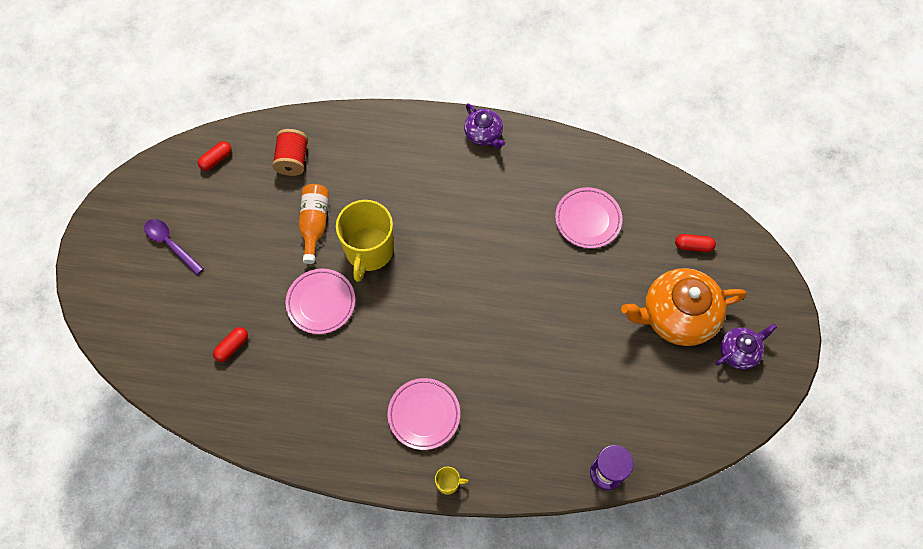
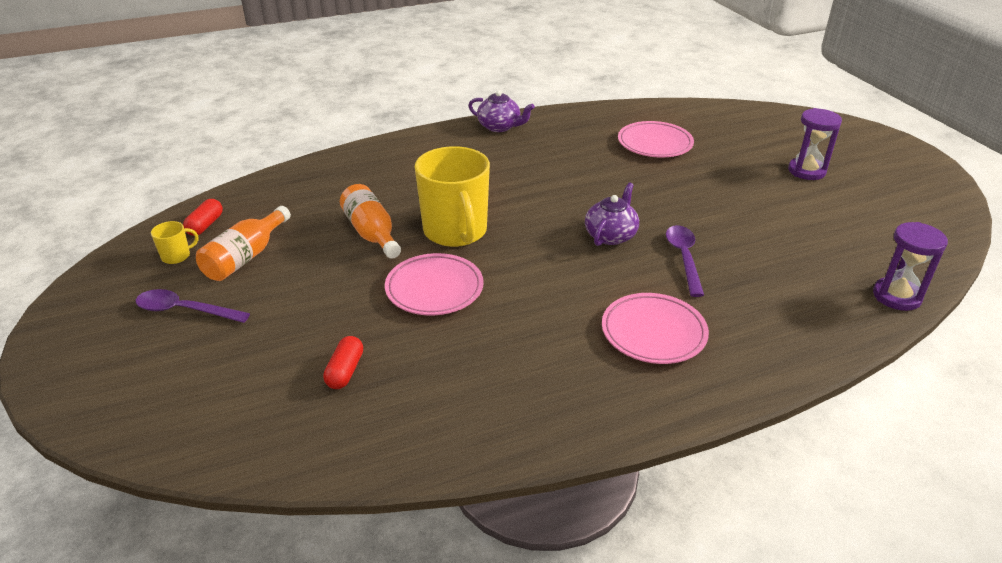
camera: 30 degrees left, 30 degrees down
red spool [272,129,308,176] -> none
yellow mug [435,466,469,495] -> yellow mug moved to [151,221,198,264]
orange teapot [621,268,746,346] -> purple hourglass [788,108,842,180]
red capsule [675,234,716,252] -> none
purple teapot [716,324,777,369] -> purple teapot moved to [585,182,639,246]
none -> orange bottle [196,206,291,281]
none -> purple spoon [666,225,704,297]

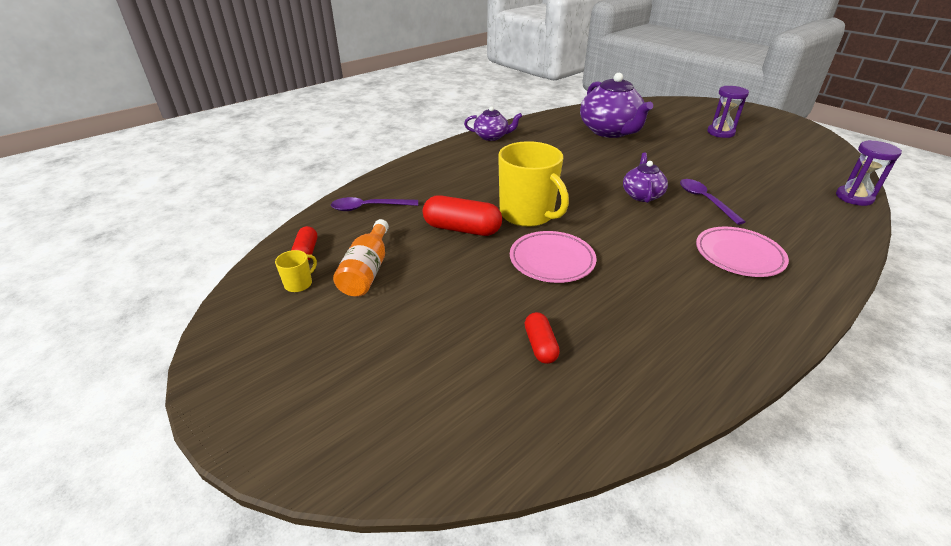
camera: 20 degrees left, 0 degrees up
purple spoon [136,289,250,323] -> purple spoon moved to [331,197,418,211]
orange bottle [340,184,401,259] -> red capsule [423,196,502,236]
pink plate [618,121,694,158] -> purple teapot [580,73,653,138]

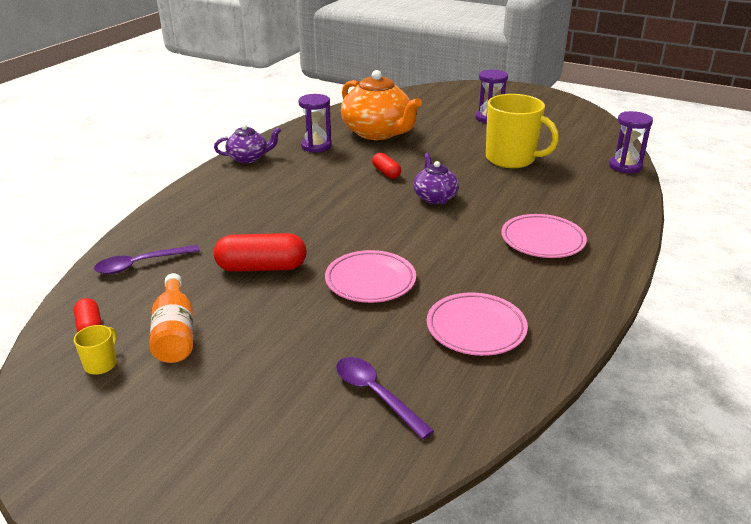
camera: 20 degrees left, 5 degrees down
yellow mug [498,141,569,227] -> yellow mug moved to [486,94,559,168]
red capsule [525,312,560,364] -> red capsule moved to [372,153,401,179]
purple teapot [580,73,653,138] -> orange teapot [341,70,422,140]
purple spoon [680,179,746,225] -> purple spoon moved to [336,357,434,439]
none -> purple hourglass [298,94,332,153]
none -> pink plate [427,293,528,356]

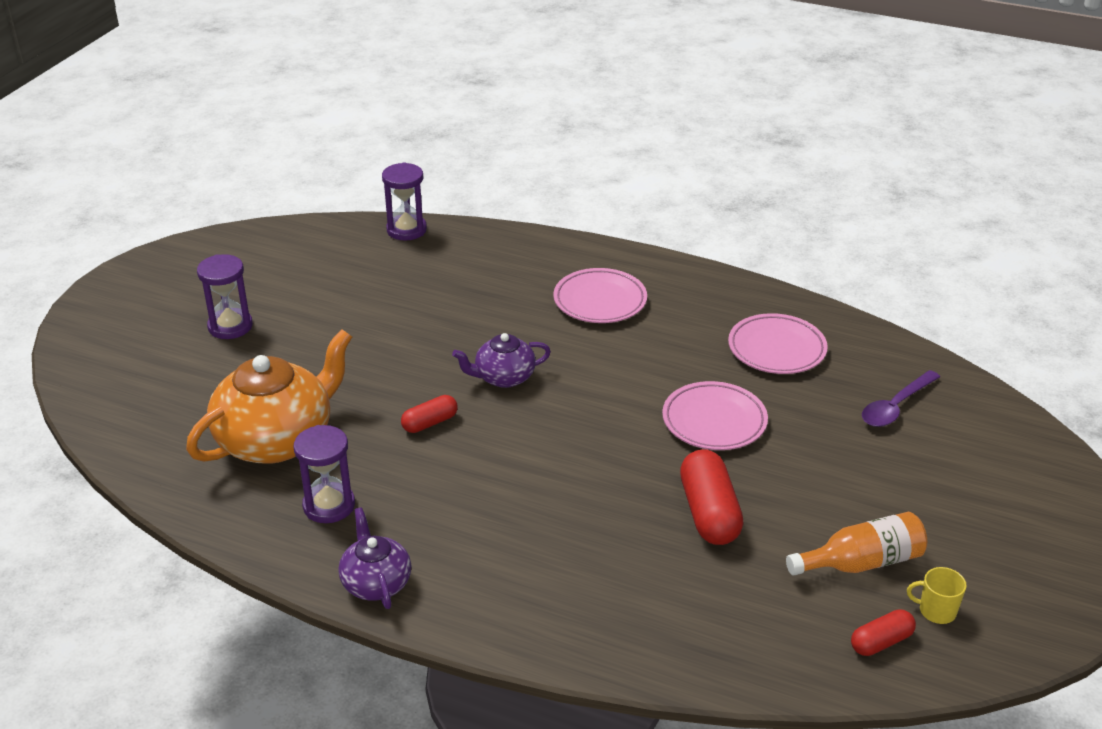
camera: 95 degrees left, 5 degrees up
purple spoon [94,245,200,274] -> none
yellow mug [486,94,559,168] -> none

